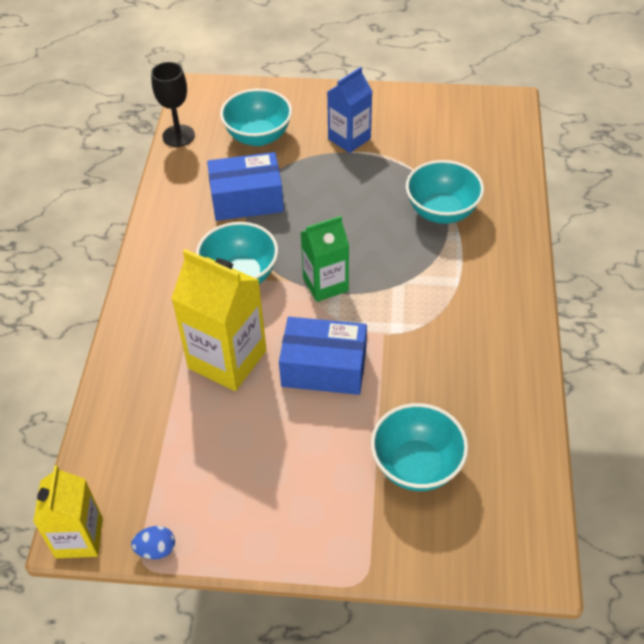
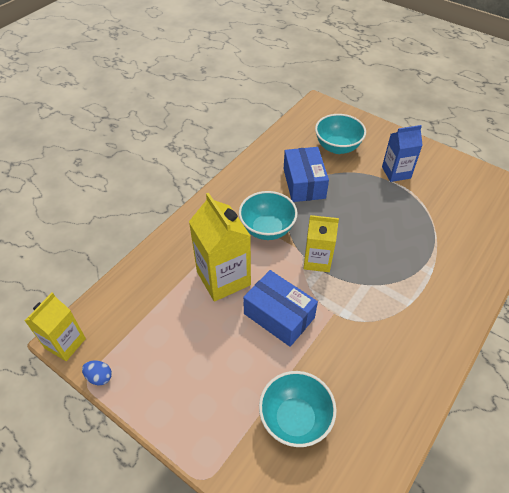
camera: 30 degrees right, 0 degrees up
black goblet [151,62,195,147] -> none
blue box [207,152,284,221] -> blue box turned 60 degrees clockwise [284,147,329,202]
green carton [301,216,349,302] -> yellow carton [304,215,339,272]
turquoise bowl [406,160,484,224] -> none

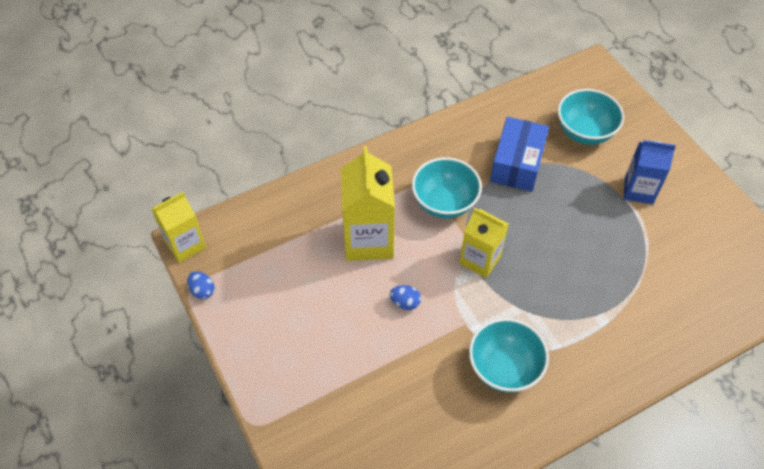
camera: 25 degrees right, 5 degrees up
blue box [243,270,318,347] -> blue egg [390,285,421,310]
turquoise bowl [259,371,337,447] -> turquoise bowl moved to [469,318,549,393]

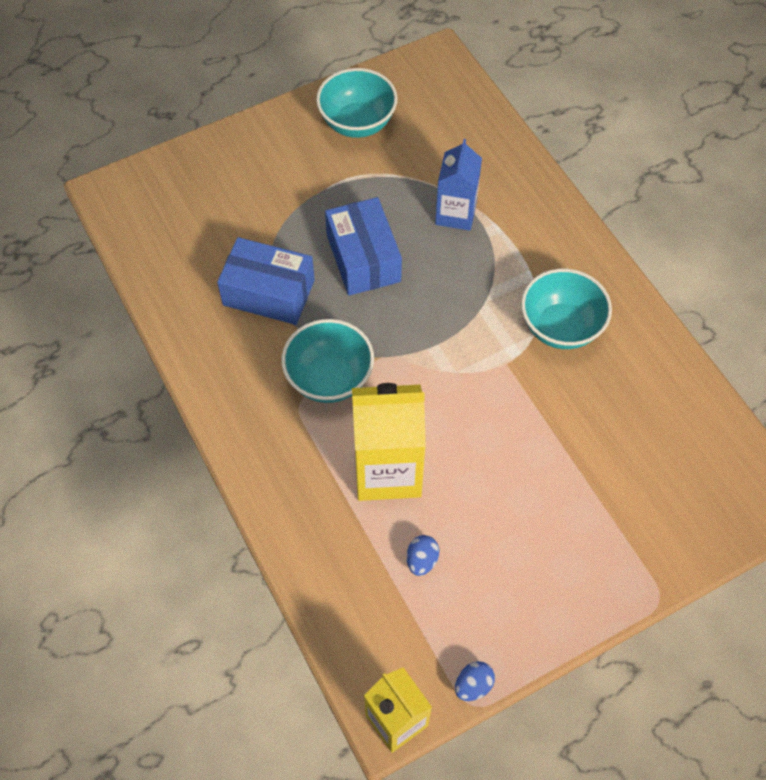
camera: 90 degrees left, 5 degrees up
blue egg [390,285,421,310] -> blue egg moved to [407,535,439,576]
yellow carton [460,208,509,278] -> none
turquoise bowl [558,89,624,145] -> turquoise bowl moved to [316,68,397,138]
blue carton [624,140,676,204] -> blue carton moved to [435,139,482,231]
none -> blue box [325,197,402,296]

